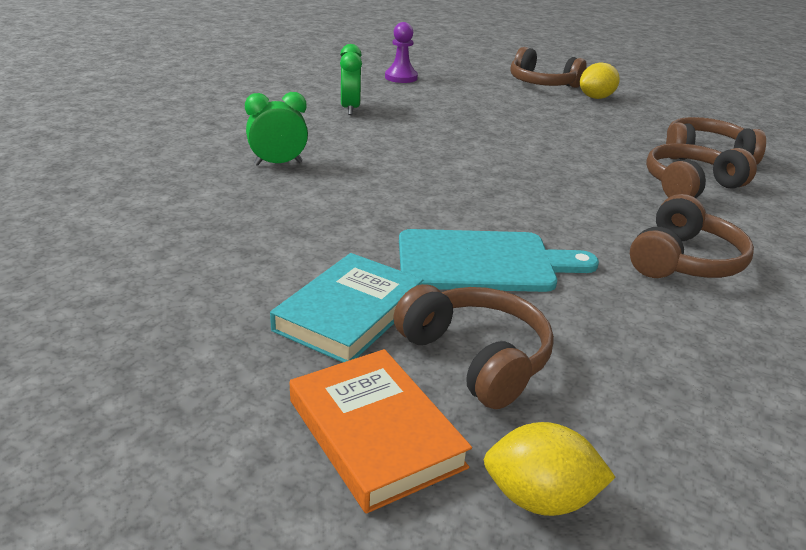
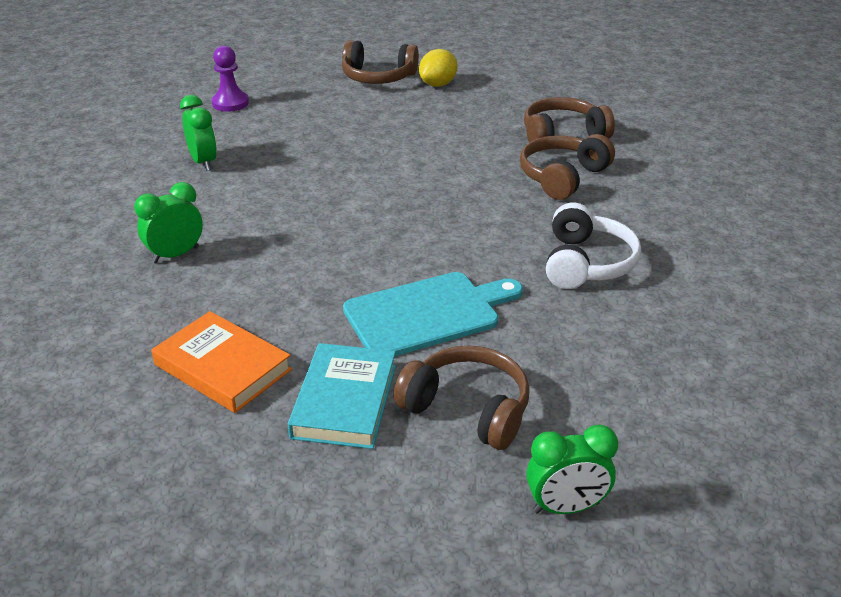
camera: 20 degrees left, 5 degrees up
orange book [290,349,472,514] -> orange book moved to [151,311,292,413]
yellow lemon [484,422,616,516] -> green clock [526,424,618,514]
brown headphones [630,194,754,278] -> white headphones [546,203,641,289]

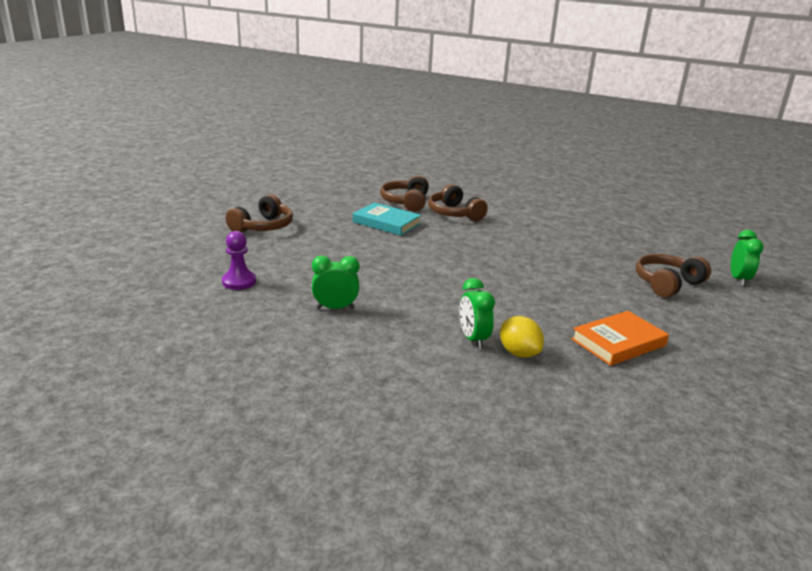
camera: 70 degrees left, 10 degrees down
turquoise book [288,343,396,449] -> turquoise book moved to [353,203,421,236]
turquoise cutting board [343,272,523,356] -> none
yellow lemon [419,49,458,87] -> yellow lemon moved to [500,316,544,358]
white headphones [546,203,641,289] -> none

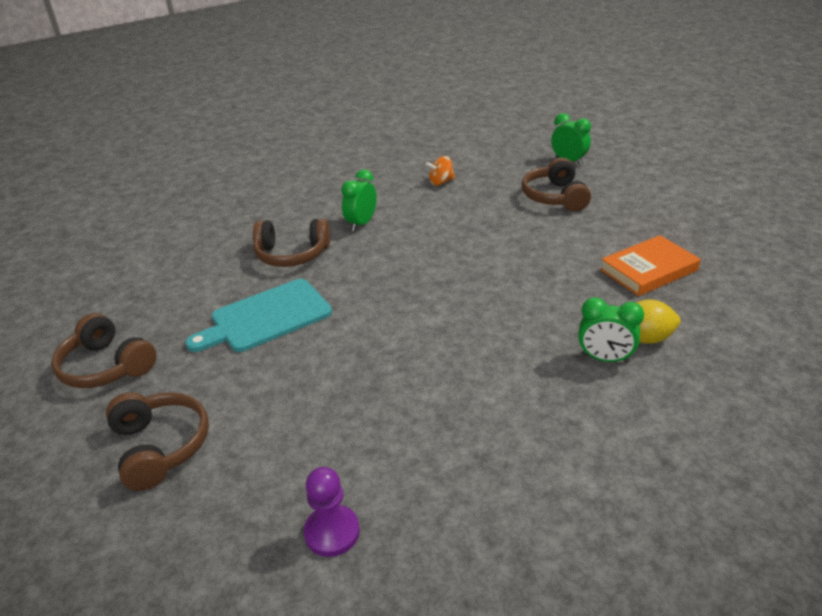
camera: 55 degrees left, 10 degrees up
green clock [312,255,360,309] -> green clock moved to [341,169,377,231]
turquoise book [353,203,421,236] -> turquoise cutting board [186,279,332,352]
brown headphones [380,175,429,212] -> brown headphones moved to [51,313,157,388]
orange book [571,311,669,366] -> orange book turned 60 degrees clockwise [600,235,701,296]
none -> orange spinning top [425,156,455,186]

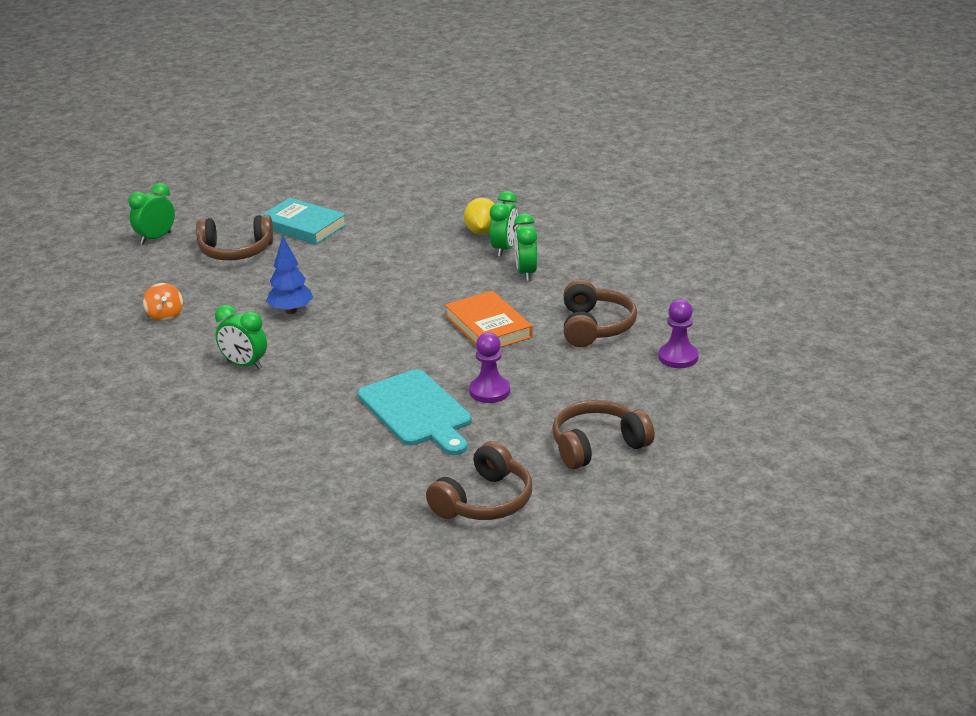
camera: 90 degrees left, 5 degrees down
brown headphones [253,219,330,267] -> brown headphones moved to [564,279,637,347]
orange book [600,235,701,296] -> orange book moved to [445,291,533,348]
none -> turquoise book [261,198,347,244]
none -> blue tree [266,236,313,314]
none -> purple pawn [469,332,510,403]
none -> green clock [514,213,537,281]

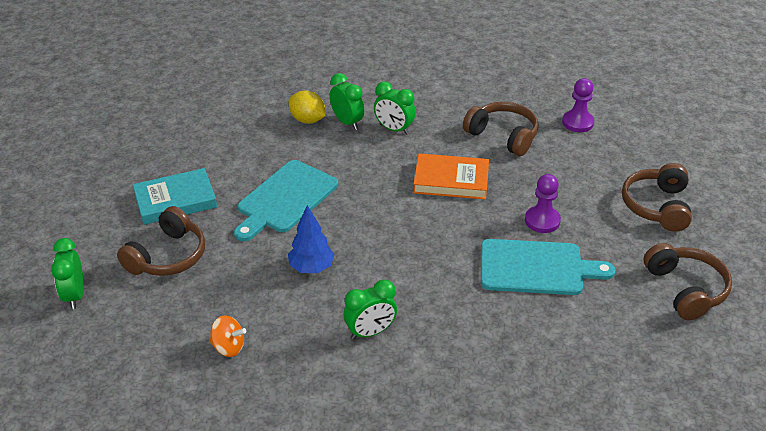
camera: 55 degrees left, 10 degrees up
none -> turquoise cutting board [234,160,338,241]

